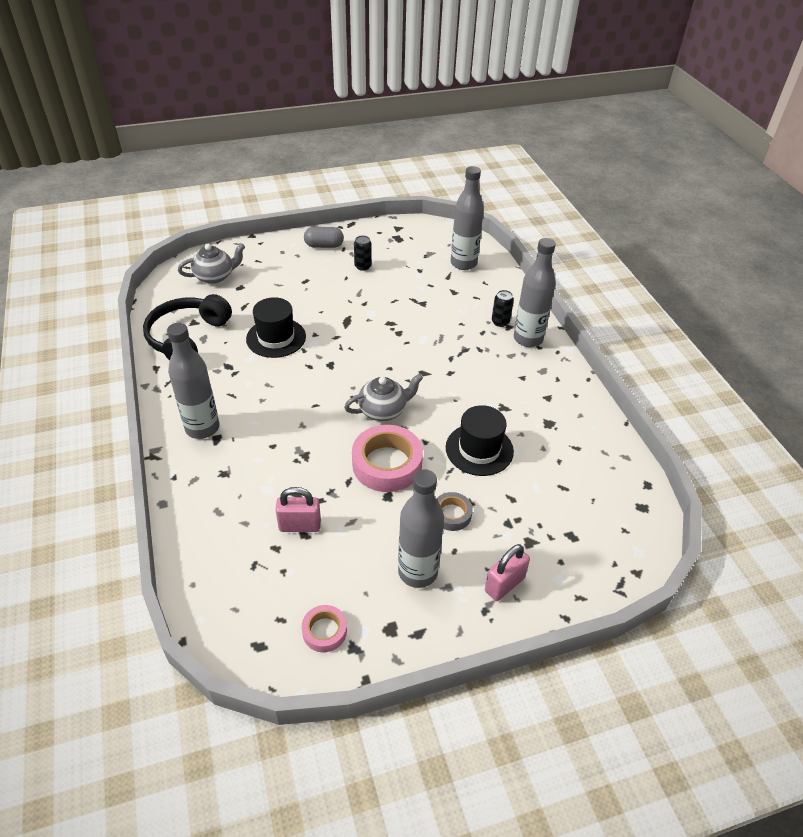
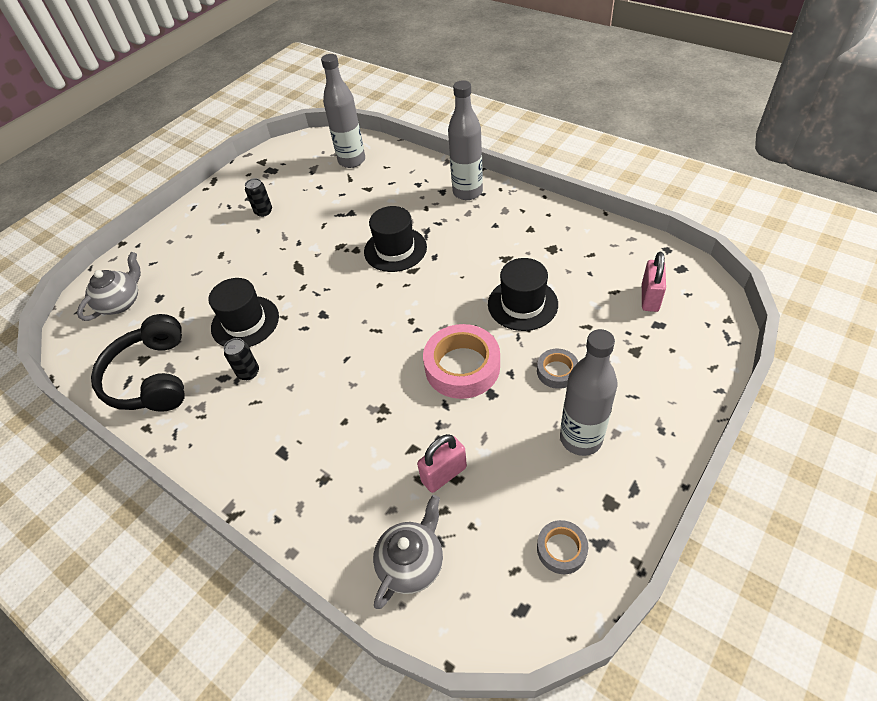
camera: 30 degrees left, 5 degrees up
grey bottle [167,323,219,439] -> none
pink tape [302,605,347,652] -> grey tape [537,520,588,574]
grey capsule [304,227,344,248] -> none
grey teapot [344,374,423,421] -> grey teapot moved to [373,495,443,609]
pink padlock [485,544,530,601] -> pink padlock moved to [642,252,666,312]
black can [492,290,514,327] -> black can moved to [224,338,259,380]
none -> black hat [364,206,427,272]

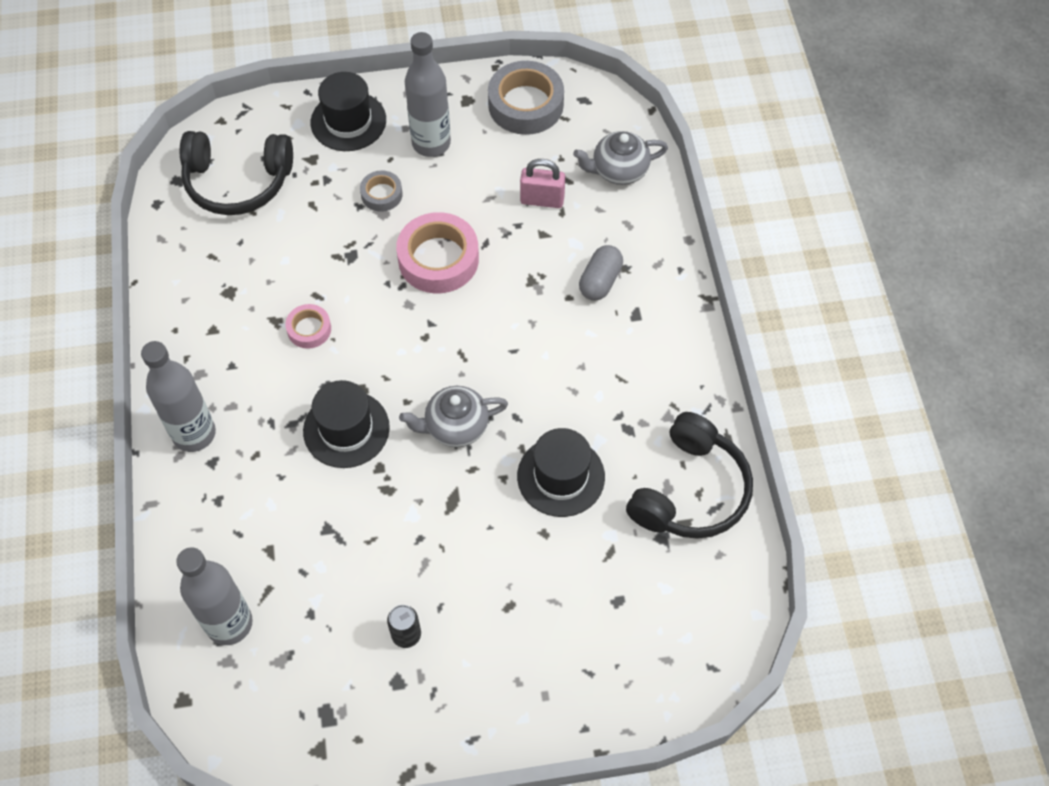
camera: 140 degrees left, 10 degrees up
grey teapot [77,252,141,321] -> grey teapot moved to [399,386,508,447]
black can [224,338,259,380] -> none
black hat [488,258,558,331] -> black hat moved to [311,72,386,151]
grey tape [537,520,588,574] -> grey tape [488,61,564,135], size x1.89
pink padlock [642,252,666,312] -> black headphones [180,131,293,215]
none -> pink tape [285,304,331,349]
none -> grey capsule [579,245,623,301]

